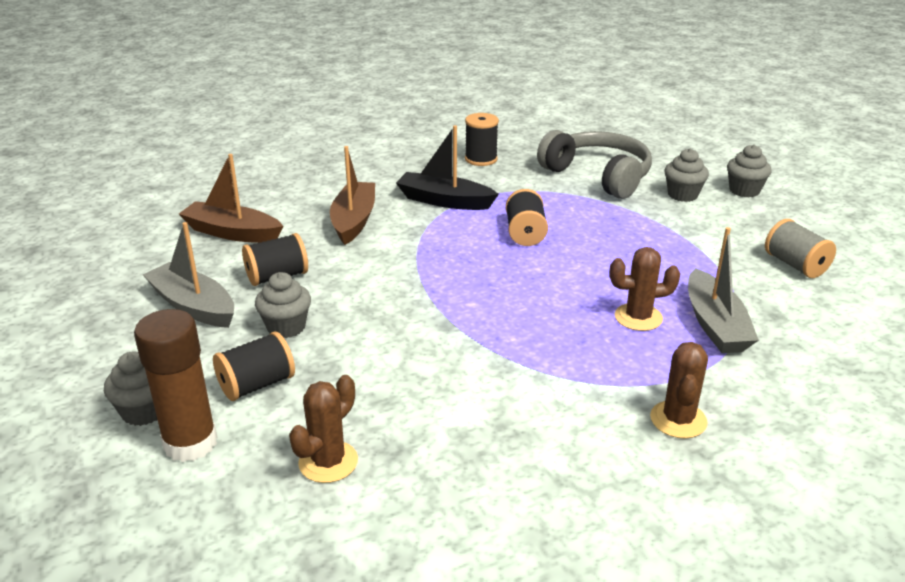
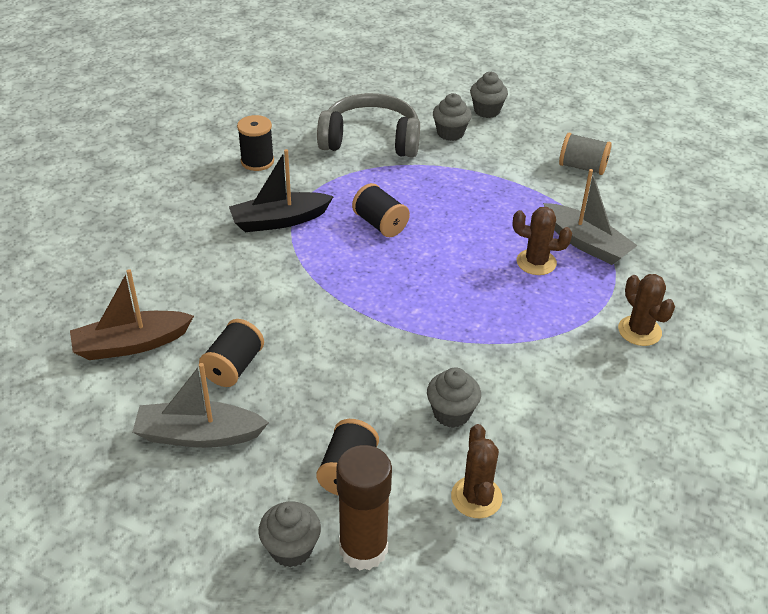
camera: 40 degrees left, 10 degrees up
grey cupcake [255,272,311,338] -> grey cupcake moved to [427,367,481,428]
brown boat [330,146,375,245] -> none
brown cactus [610,247,680,331] -> brown cactus turned 60 degrees clockwise [513,207,572,275]

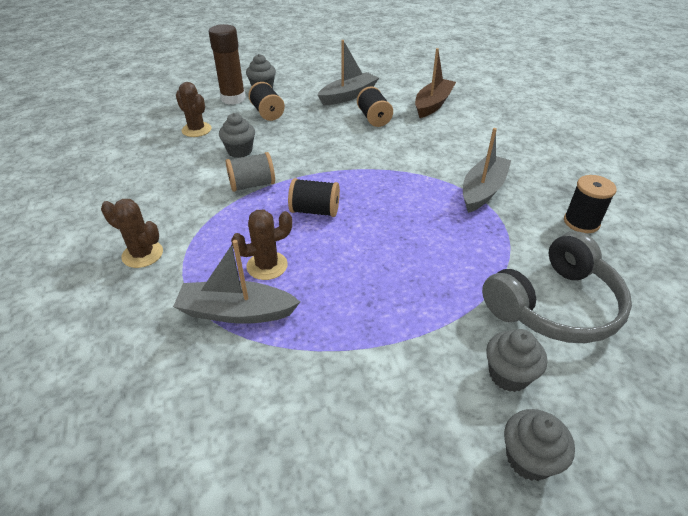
camera: 140 degrees right, 0 degrees up
black boat [229,149,334,232] -> grey boat [463,128,511,213]
black spool [352,183,410,237] -> black spool moved to [288,178,340,217]
grey spool [559,133,612,175] -> grey spool moved to [226,152,275,192]

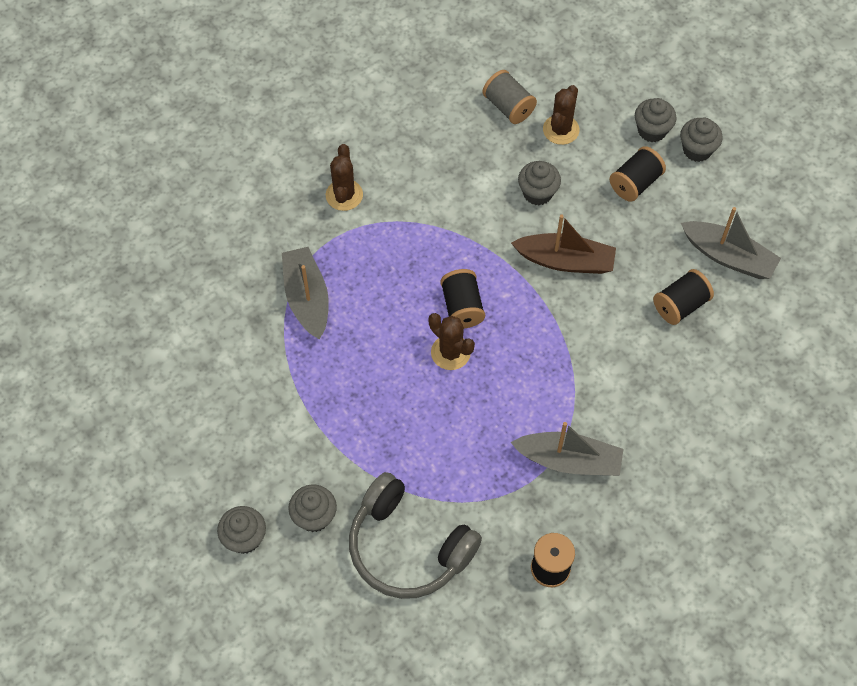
camera: 70 degrees right, 20 degrees up
brown glue stick [209,24,246,105] -> grey cupcake [635,98,677,142]
grey spool [226,152,275,192] -> grey spool moved to [482,70,537,124]
brown cactus [231,210,292,280] -> brown cactus moved to [429,313,475,370]
brown boat [415,48,456,118] -> brown boat moved to [511,215,616,274]

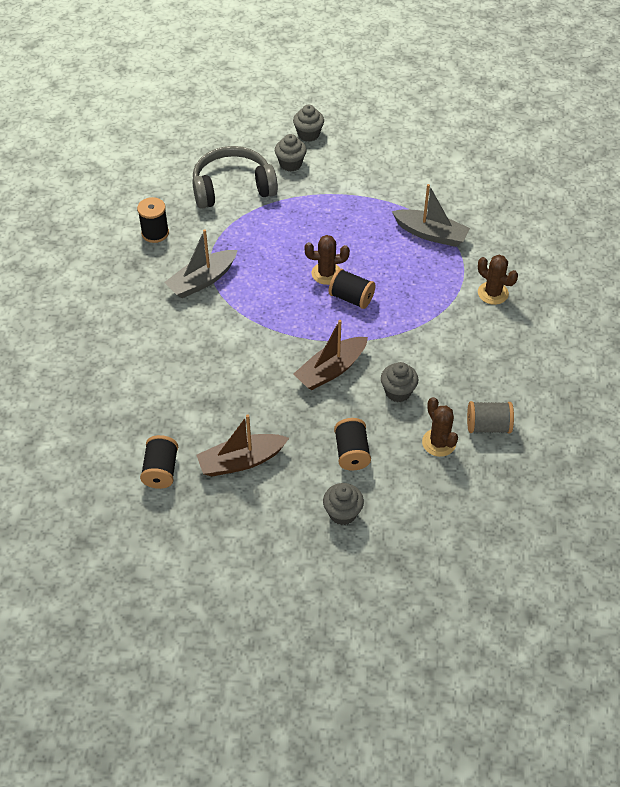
camera: 130 degrees right, 10 degrees down
grey cupcake [635,98,677,142] -> none
black spool [653,269,714,325] -> black spool moved to [140,435,178,489]
grey boat [681,207,781,279] -> brown boat [197,415,289,477]

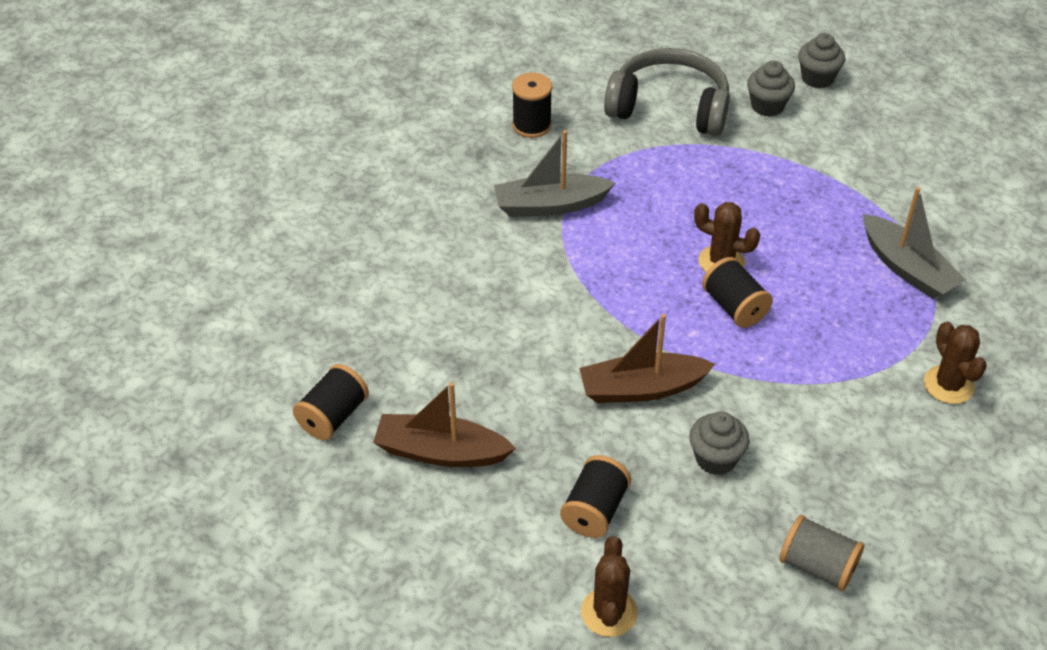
camera: 30 degrees right, 5 degrees down
grey cupcake [323,483,364,525] -> none
brown cactus [422,397,458,457] -> brown cactus moved to [581,536,638,637]

